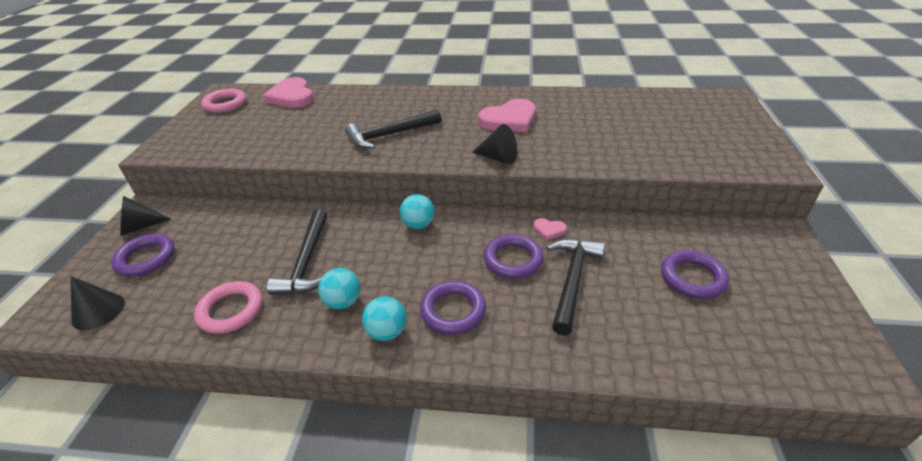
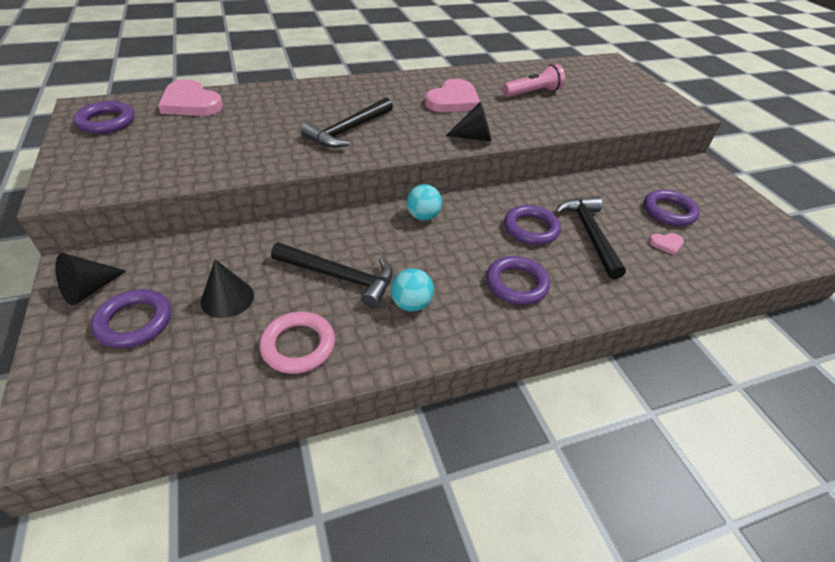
camera: 30 degrees left, 5 degrees up
black cone [71,276,125,330] -> black cone moved to [201,259,254,318]
pink ring [201,89,246,113] -> purple ring [73,101,135,134]
black hammer [267,209,327,295] -> black hammer turned 45 degrees counterclockwise [271,242,393,308]
turquoise ball [362,296,406,341] -> none
pink heart [533,218,567,240] -> pink heart moved to [649,233,684,255]
none -> pink flashlight [502,64,565,97]

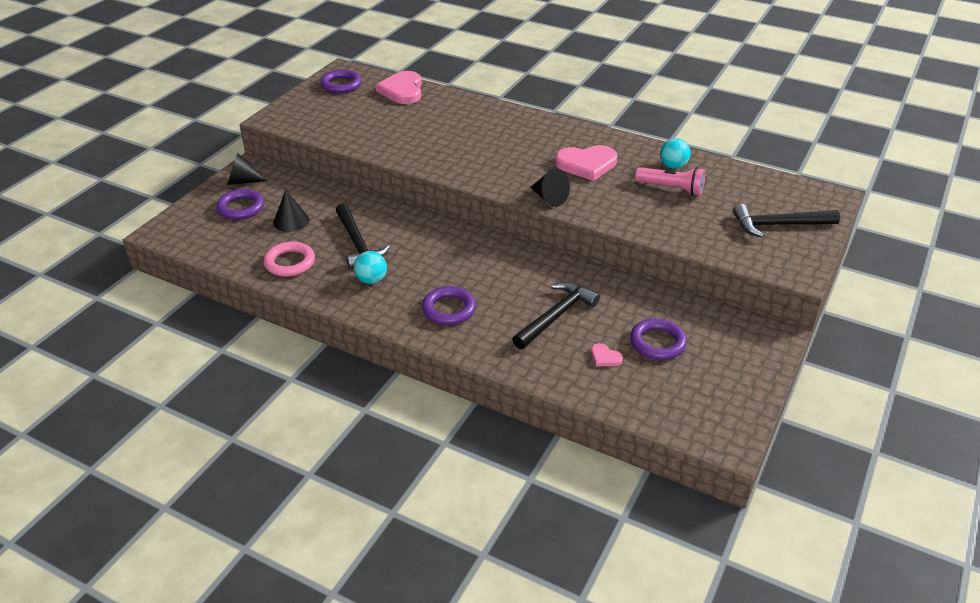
camera: 50 degrees right, 5 degrees down
black hammer [301,97,393,147] -> black hammer moved to [733,204,840,238]
turquoise ball [406,184,442,221] -> turquoise ball moved to [660,138,691,169]
purple ring [504,205,561,245] -> none

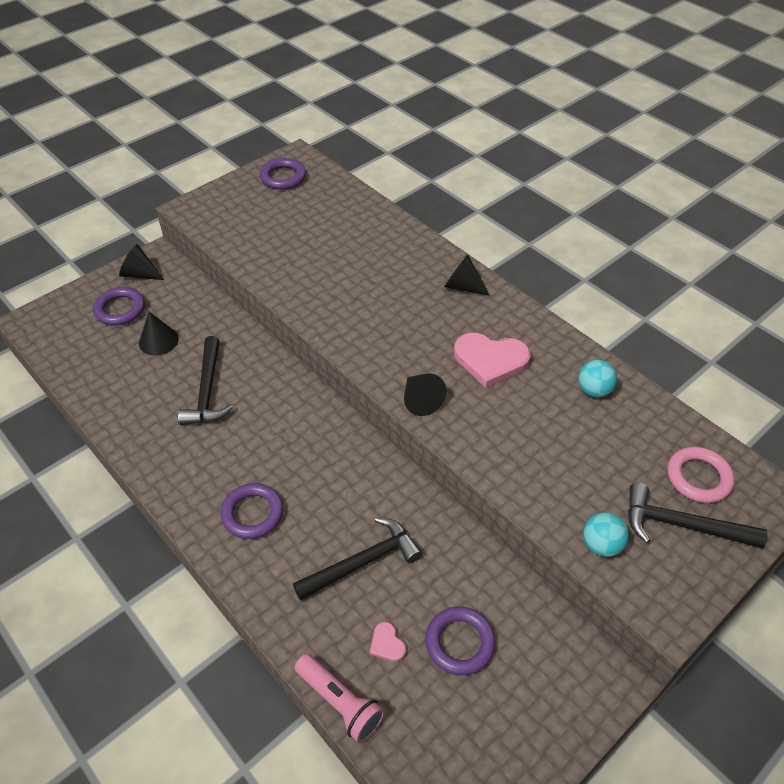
camera: 20 degrees right, 10 degrees up
pink ring [264,242,315,277] -> pink ring moved to [667,447,735,503]
turquoise ball [354,251,387,284] -> turquoise ball moved to [583,512,629,557]
pink heart [376,71,422,104] -> none
pink flashlight [635,167,705,196] -> pink flashlight moved to [294,654,385,743]
none -> black cone [444,255,490,296]

